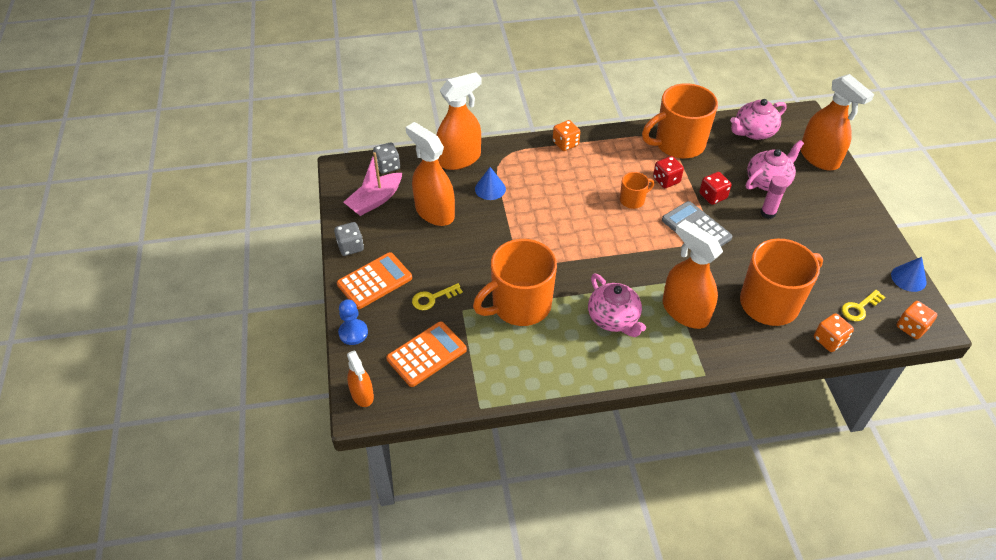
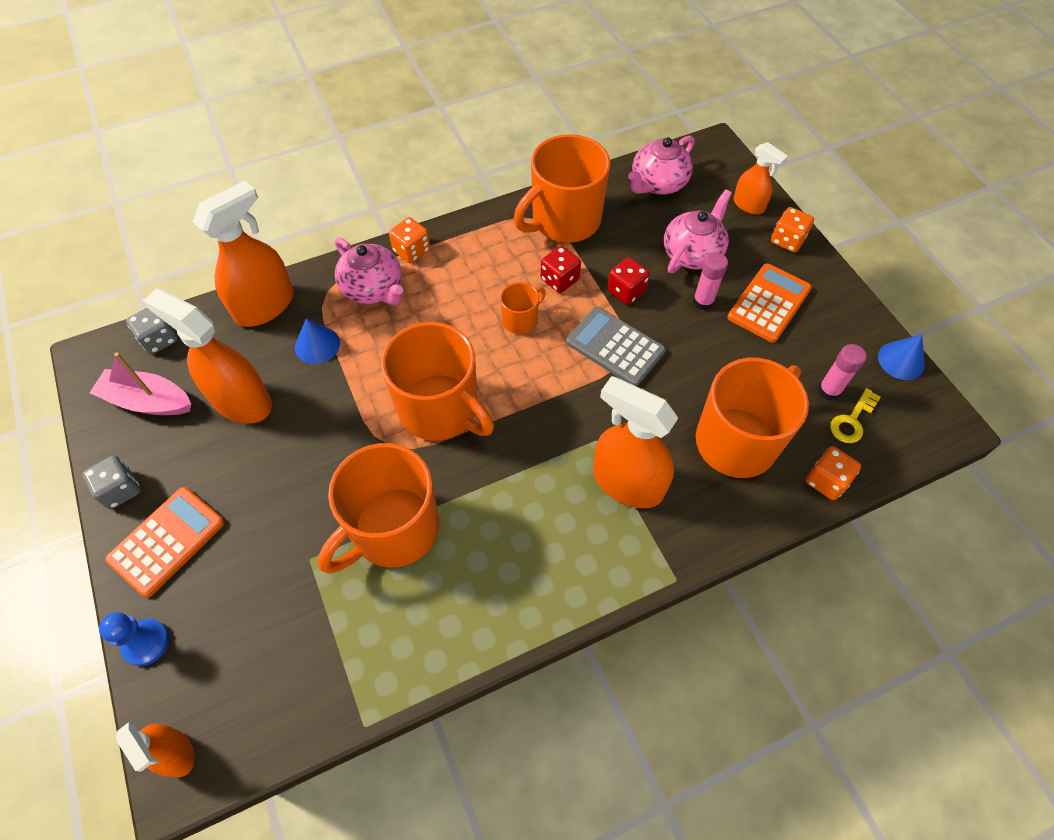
camera: 15 degrees left, 10 degrees up
pink boat [343,152,402,216] -> pink boat turned 75 degrees clockwise [90,352,191,415]
orange calculator [386,322,467,387] -> orange calculator moved to [727,263,812,343]
yellow key [412,283,463,310] -> none
pink teapot [588,273,646,337] -> pink teapot moved to [335,238,403,305]
orange spray bottle [800,74,874,170] -> orange spray bottle [733,142,788,215], size x0.57
orange dice [897,301,937,339] -> orange dice moved to [771,207,814,253]
none -> orange mug [381,322,494,441]
none -> pink glue stick [818,344,867,401]

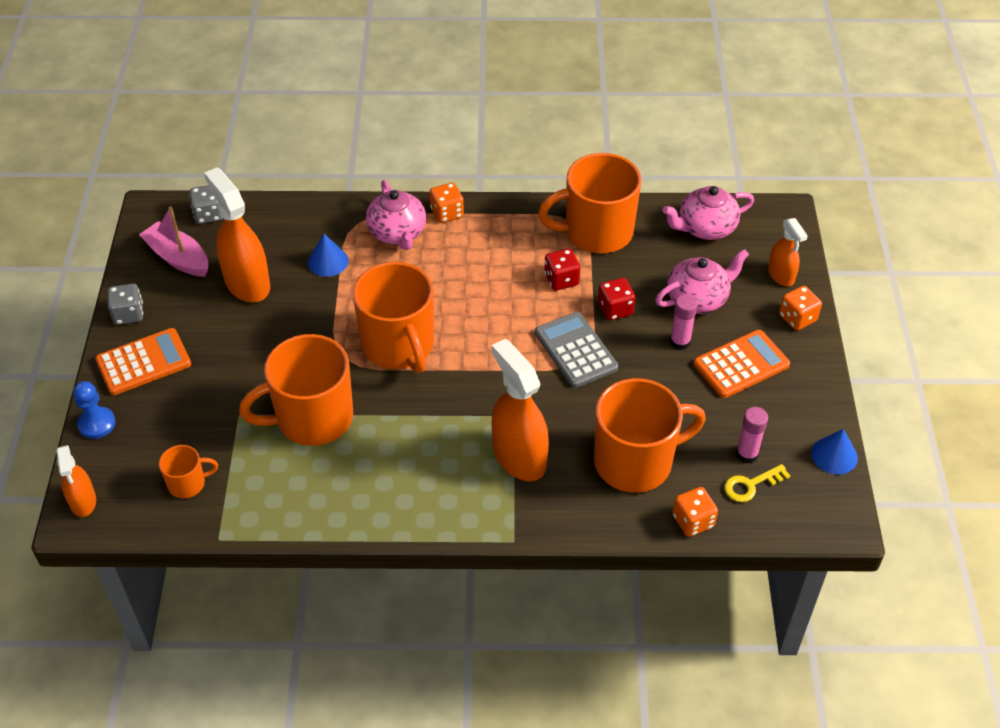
camera: 25 degrees right, 10 degrees down
orange spray bottle [193,181,294,327] -> none
orange mug [500,282,546,334] -> orange mug moved to [159,445,218,498]

